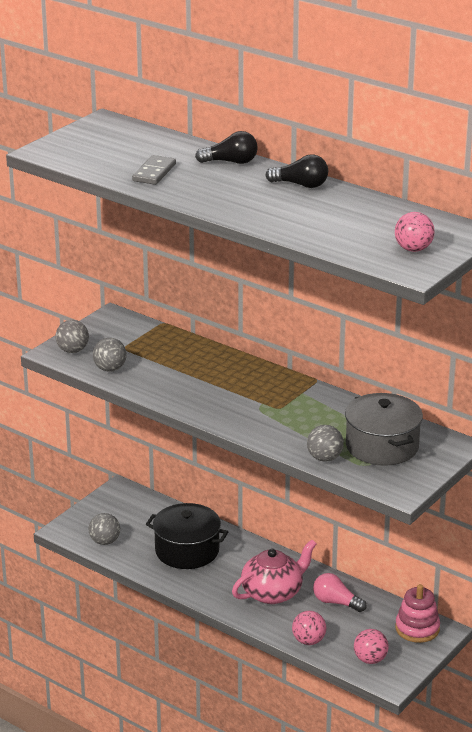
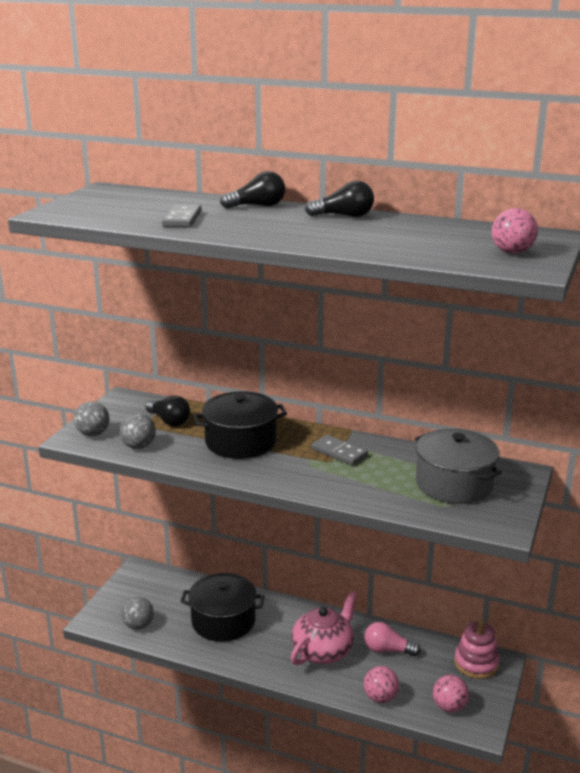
camera: 15 degrees left, 5 degrees down
grey ball [307,425,344,462] -> none
none -> black light bulb [145,395,190,426]
none -> black pot [193,391,287,459]
none -> grey domino [311,435,368,465]

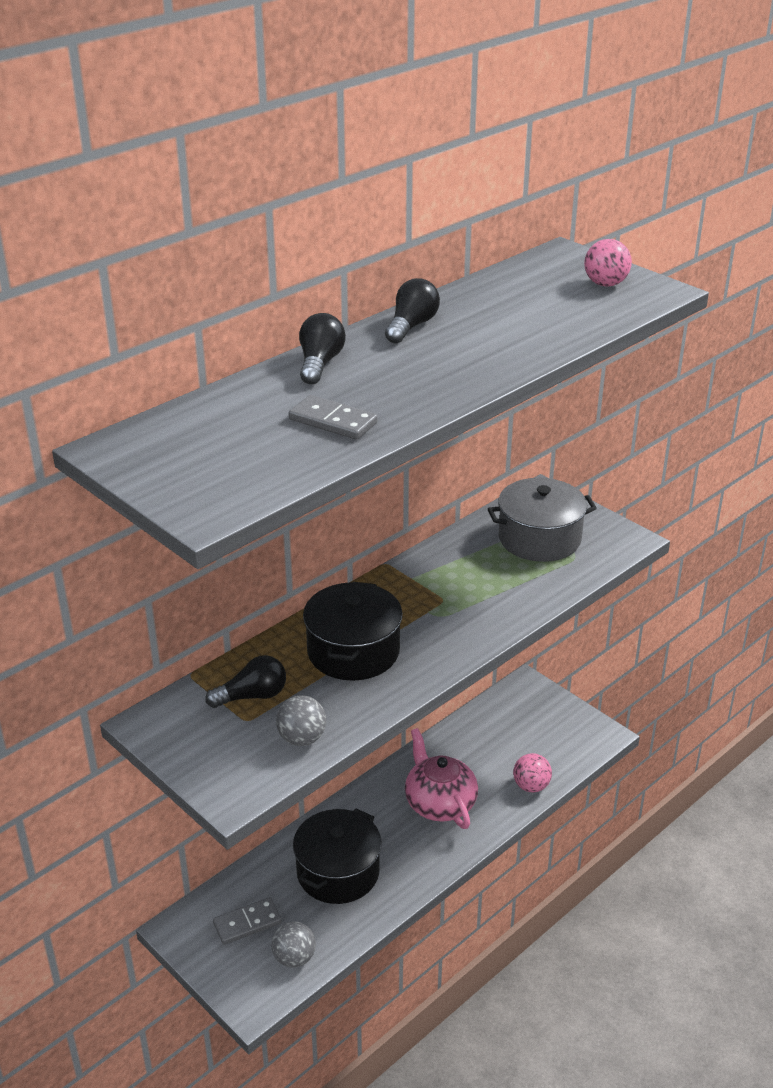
camera: 65 degrees left, 10 degrees up
grey ball [74,401,109,436] -> none
grey domino [311,435,368,465] -> grey domino moved to [213,897,282,945]
pink light bulb [364,622,421,656] -> none
pink ball [433,675,469,712] -> none
pink stacking toy [454,619,500,679] -> none

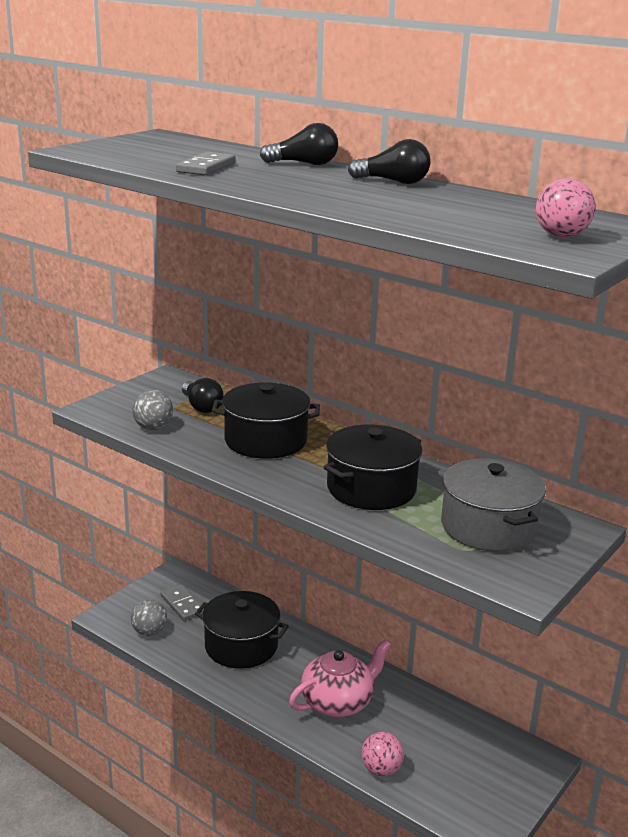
camera: 80 degrees right, 10 degrees down
none -> black pot [324,425,422,510]

